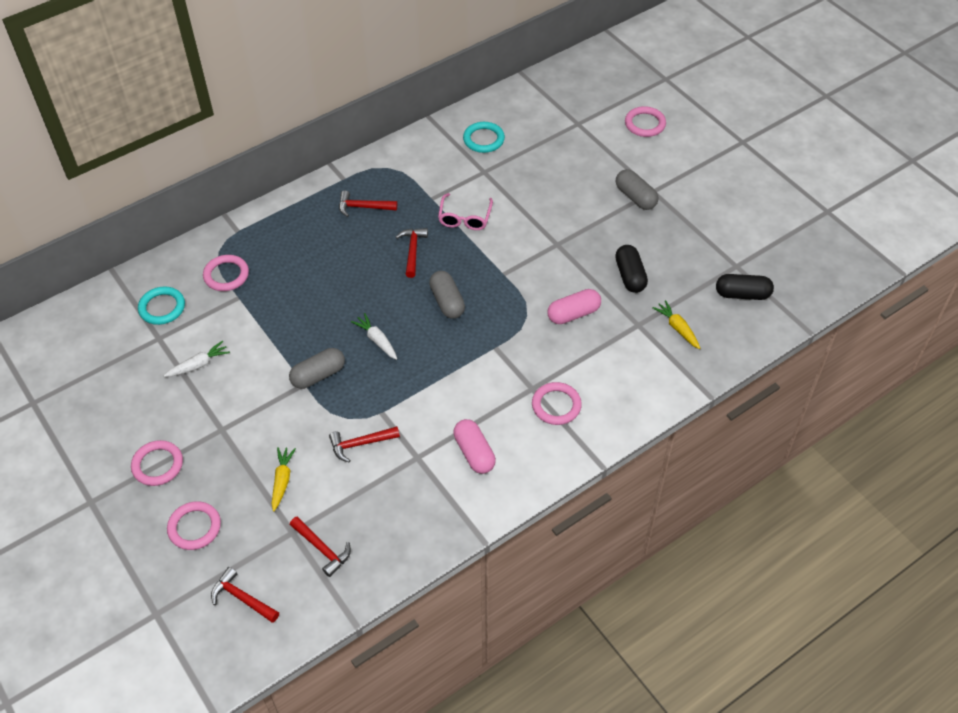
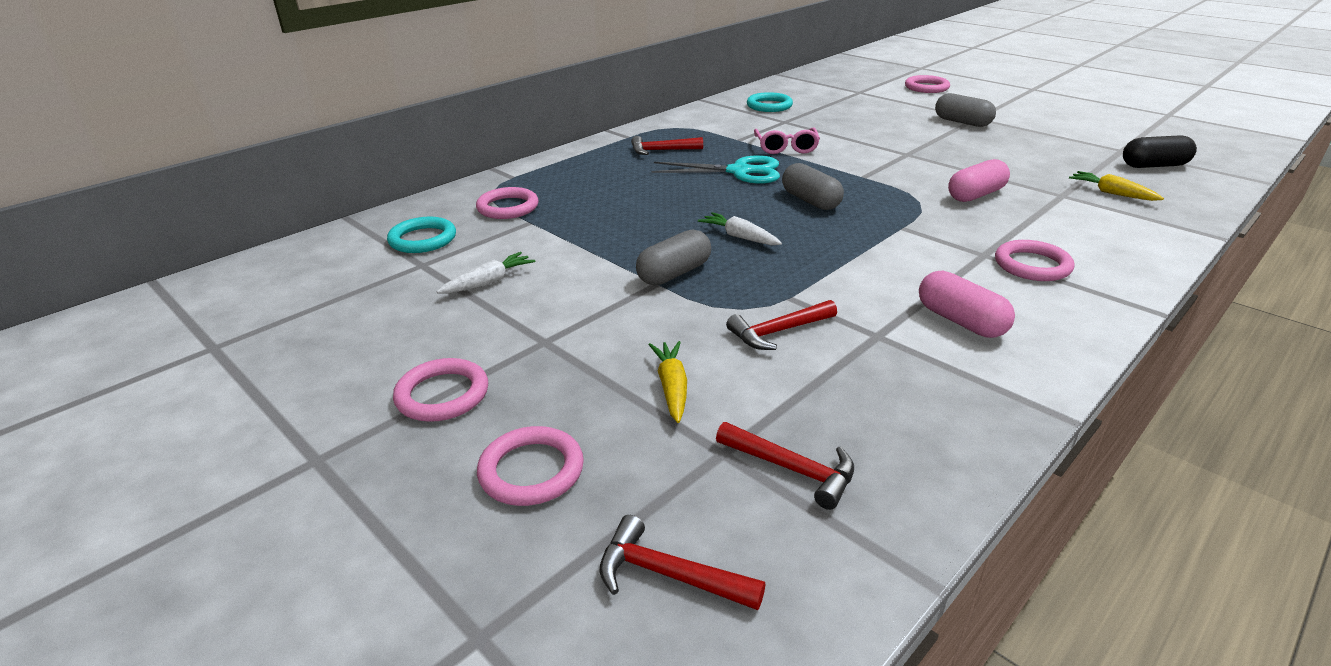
camera: 10 degrees left, 20 degrees down
red hammer [396,228,428,278] -> turquoise scissors [651,155,780,184]
black capsule [615,245,648,293] -> none

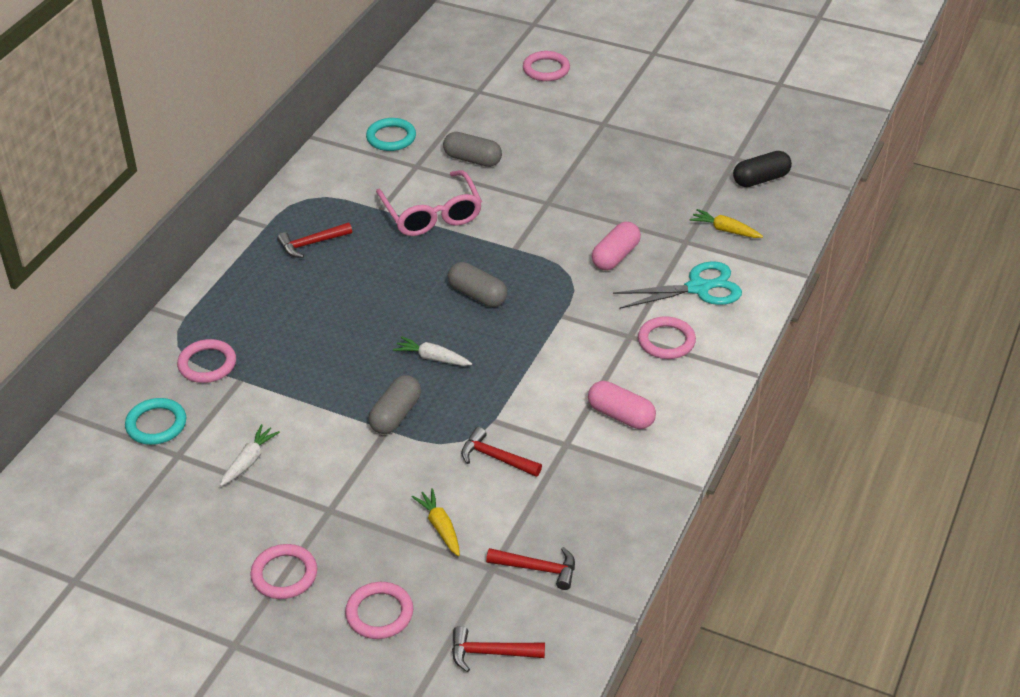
camera: 20 degrees left, 10 degrees up
turquoise scissors [651,155,780,184] -> turquoise scissors moved to [613,261,742,309]
red hammer [726,300,837,350] -> red hammer turned 75 degrees clockwise [461,427,542,477]
pink glasses [754,127,820,154] -> pink glasses [376,170,482,236], size x1.52
grey capsule [935,93,996,127] -> grey capsule moved to [443,132,502,167]

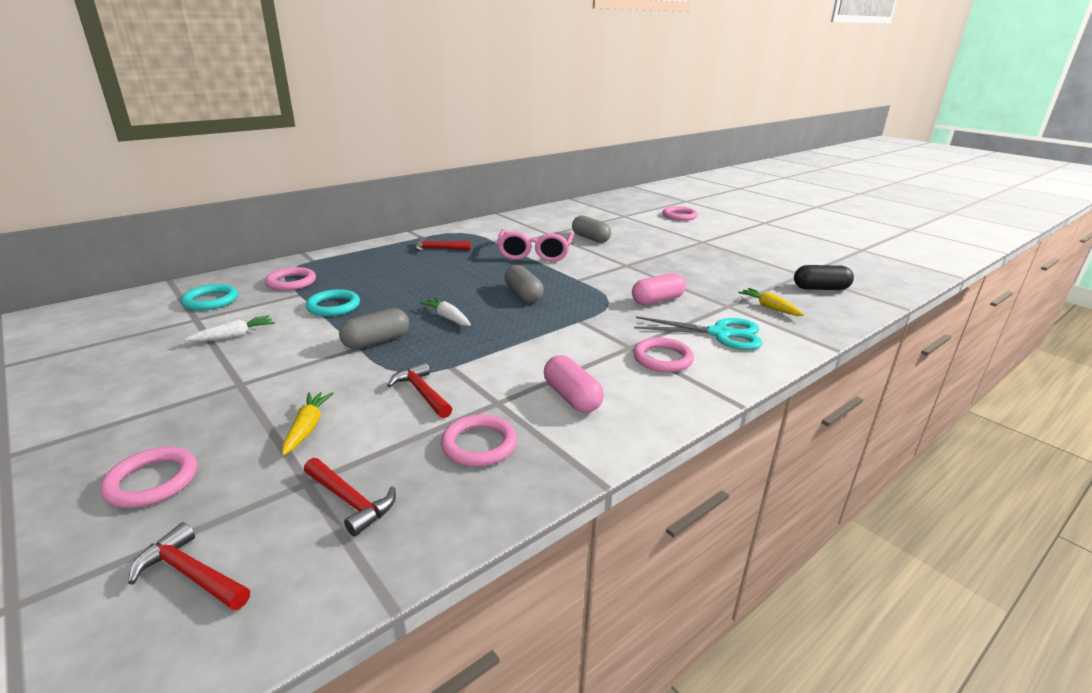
camera: 25 degrees right, 15 degrees down
pink ring [250,544,317,599] -> pink ring moved to [441,414,517,467]
turquoise ring [366,118,416,151] -> turquoise ring moved to [306,289,360,316]

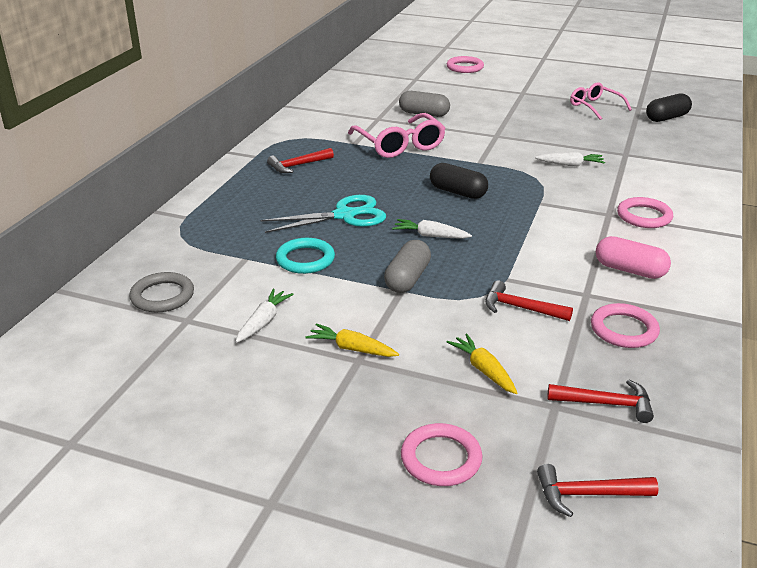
camera: 30 degrees left, 5 degrees up
turquoise ring [181,284,238,310] -> grey ring [129,272,194,313]
pink ring [265,267,316,291] -> none
grey capsule [504,265,544,303] -> black capsule [430,163,488,199]
pink capsule [632,273,686,305] -> white carrot [535,152,605,166]
turquoise scissors [634,317,763,350] -> turquoise scissors moved to [260,195,386,233]
yellow carrot [738,288,804,316] -> yellow carrot moved to [305,323,399,357]
none -> pink glasses [570,83,632,120]

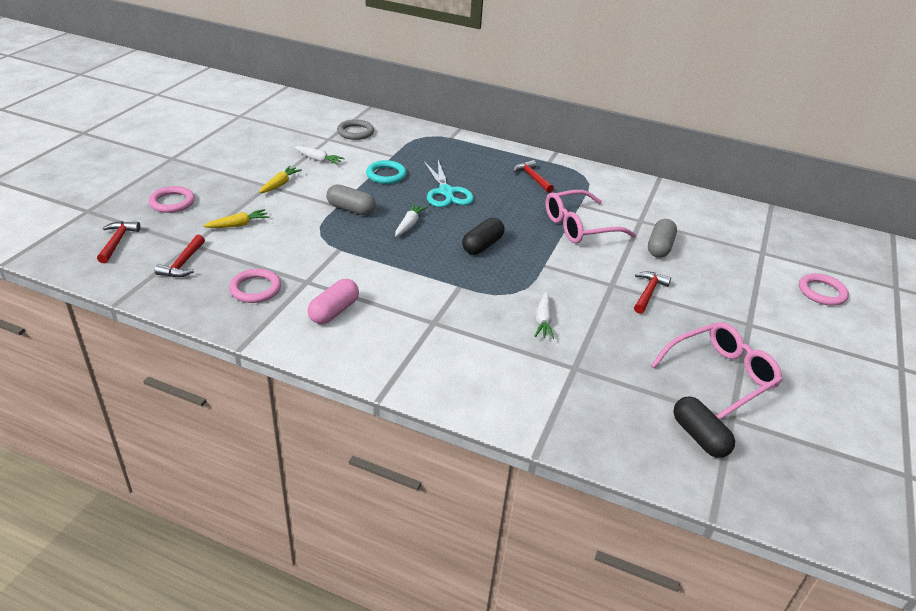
camera: 90 degrees right, 5 degrees up
red hammer [485,280,573,321] -> red hammer moved to [634,271,671,314]
pink glasses [570,83,632,120] -> pink glasses [651,322,783,420], size x1.52
pink ring [617,197,673,228] -> none

